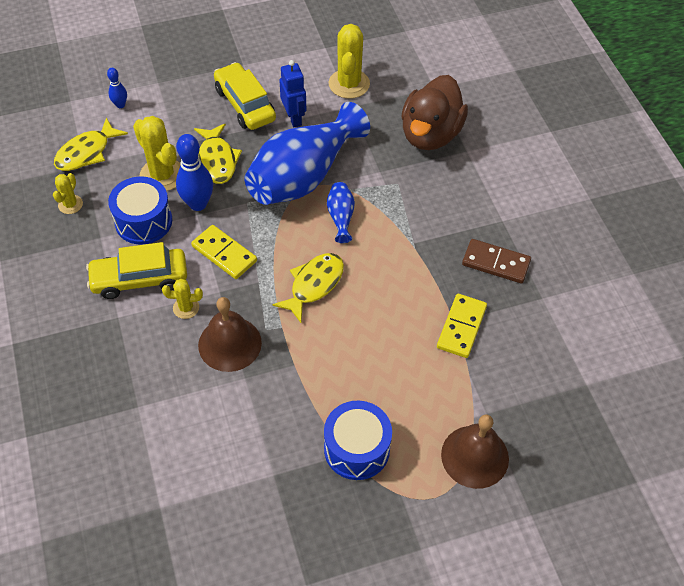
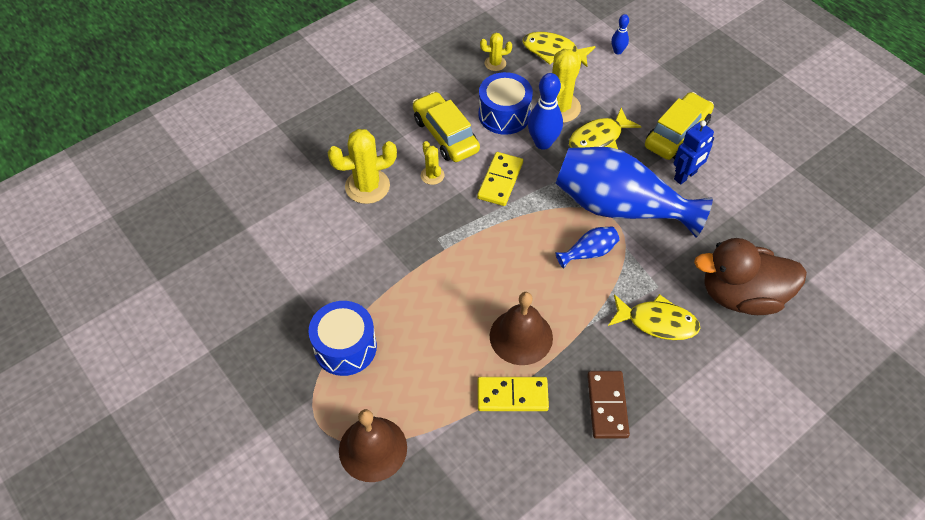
camera: 70 degrees right, 0 degrees up
brown bell [198,297,262,372] -> brown bell moved to [490,292,553,365]
yellow fish [272,253,344,323] -> yellow fish moved to [608,294,700,340]
yellow cactus [329,24,370,99] -> yellow cactus moved to [328,129,397,204]

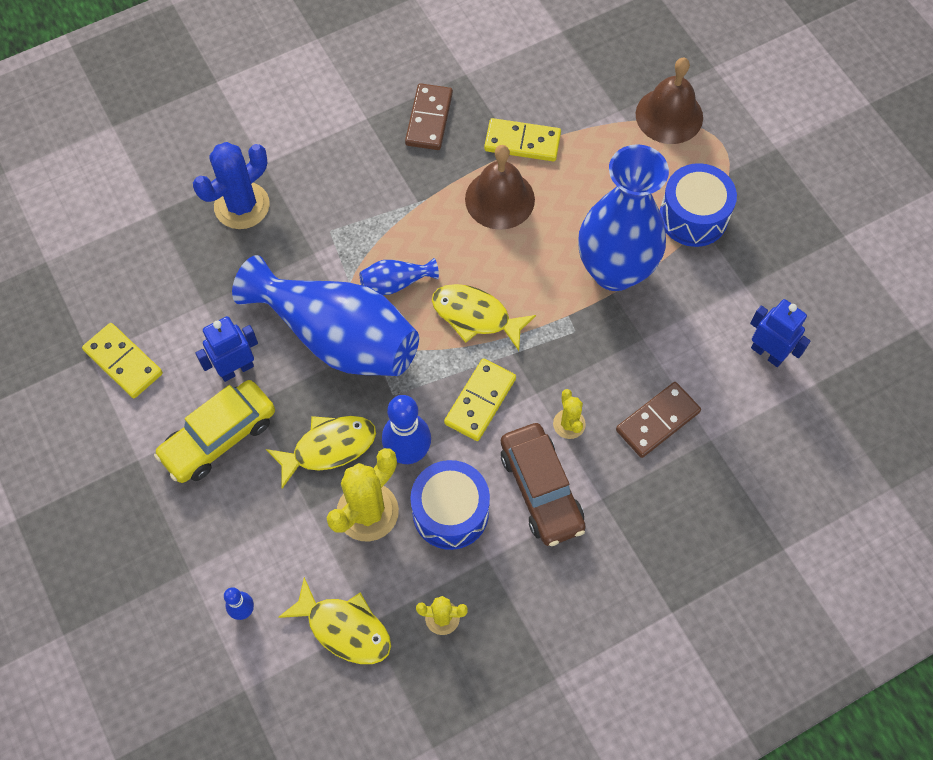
camera: 170 degrees left, 10 degrees up
yellow cactus [328,129,397,204] -> brown domino [616,382,701,458]
yellow car [413,91,480,162] -> brown car [501,423,586,546]
yellow fish [608,294,700,340] -> yellow fish moved to [432,284,536,351]
brown duck [694,238,807,315] -> blue cactus [193,142,270,229]
none -> yellow domino [82,323,163,398]
none -> blue vase [578,144,669,291]
none -> blue robot [750,299,811,367]

